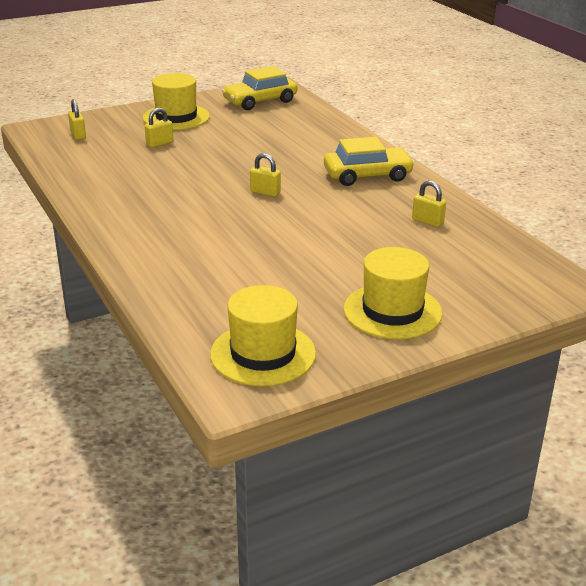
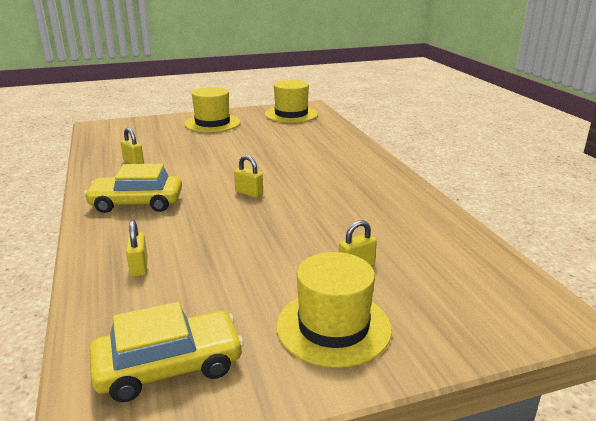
camera: 170 degrees left, 5 degrees down
yellow padlock [68,99,86,140] -> yellow padlock moved to [126,220,148,277]

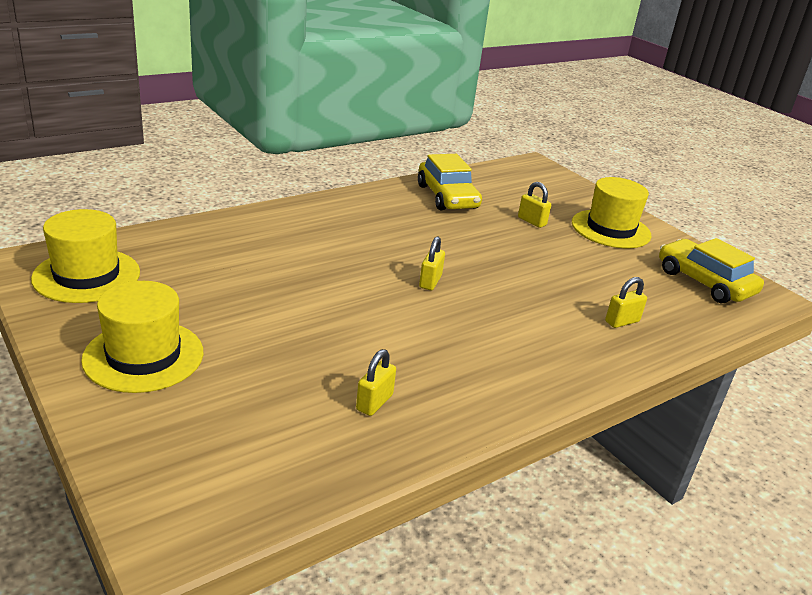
camera: 110 degrees left, 5 degrees up
yellow car [84,164,182,213] -> yellow car moved to [418,154,482,210]

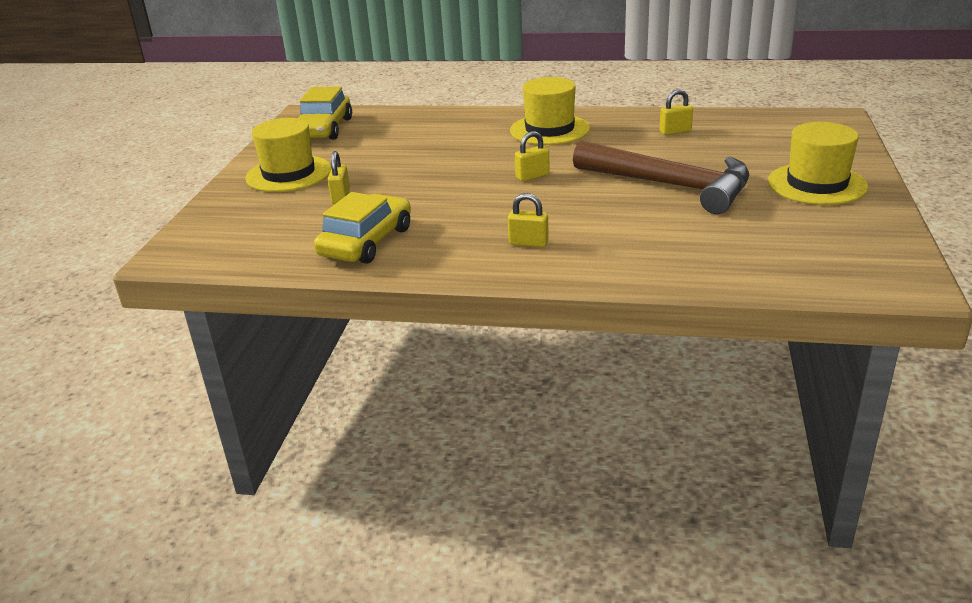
camera: 130 degrees left, 0 degrees up
yellow hat [31,209,140,303] -> yellow hat moved to [510,77,590,145]
yellow padlock [605,277,647,328] -> yellow padlock moved to [508,193,549,247]
none -> brown hammer [573,141,749,214]

